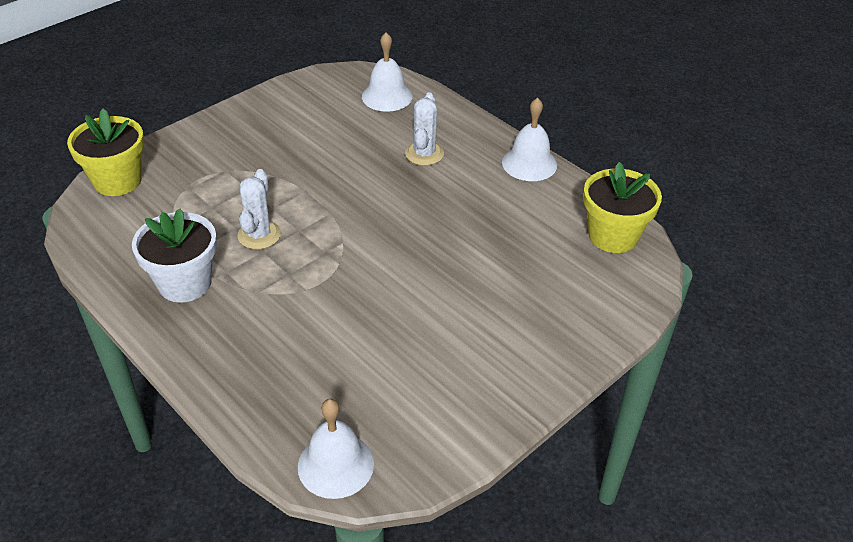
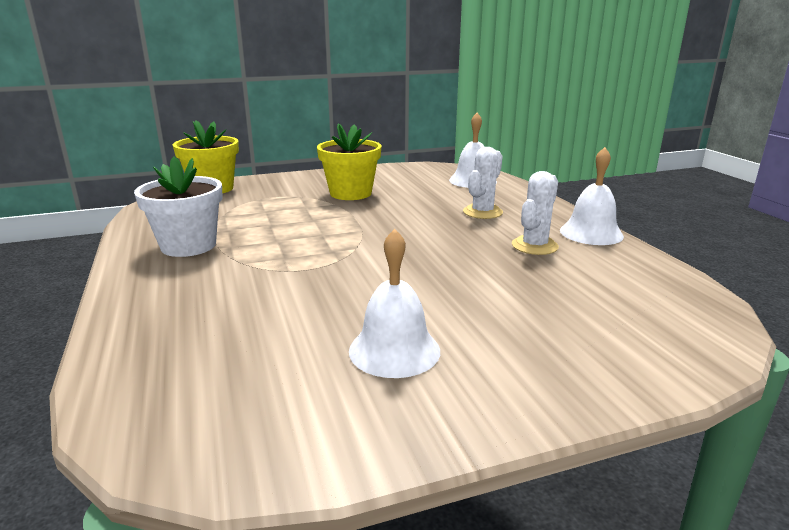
camera: 25 degrees right, 20 degrees down
white cactus [237,169,281,249] -> white cactus moved to [512,171,559,255]
white bell [298,399,374,499] -> white bell moved to [349,229,440,378]
yellow flower pot [583,162,662,253] -> yellow flower pot moved to [317,123,381,200]

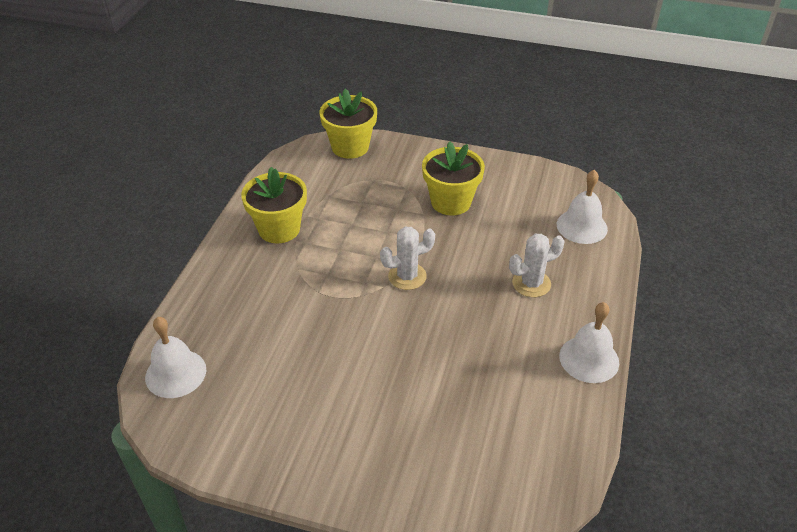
camera: 35 degrees right, 20 degrees up
white flower pot [134,157,223,257] -> yellow flower pot [241,167,307,243]
white bell [349,229,440,378] -> white bell moved to [145,317,206,398]
white cactus [512,171,559,255] -> white cactus moved to [380,227,435,290]

